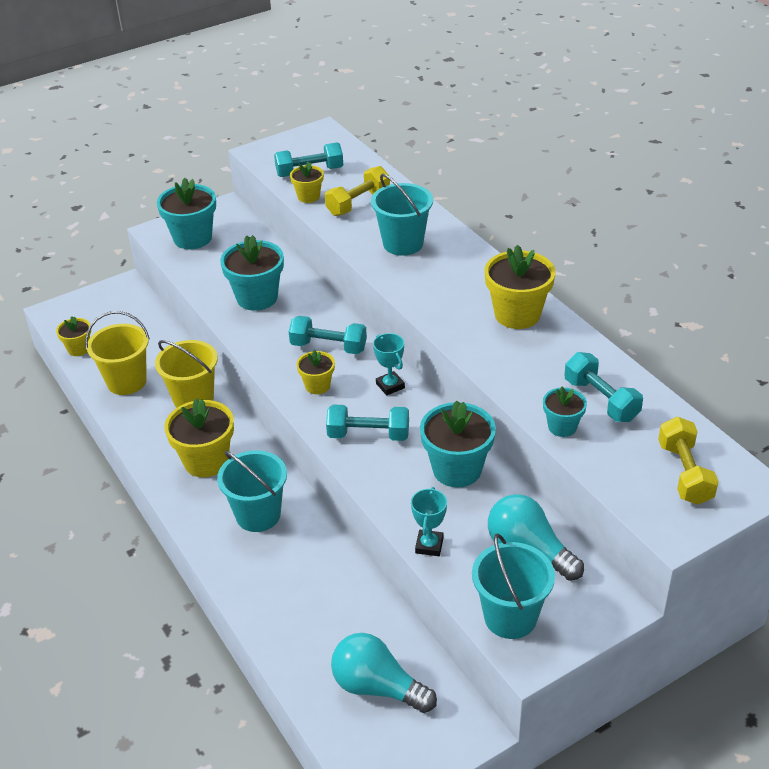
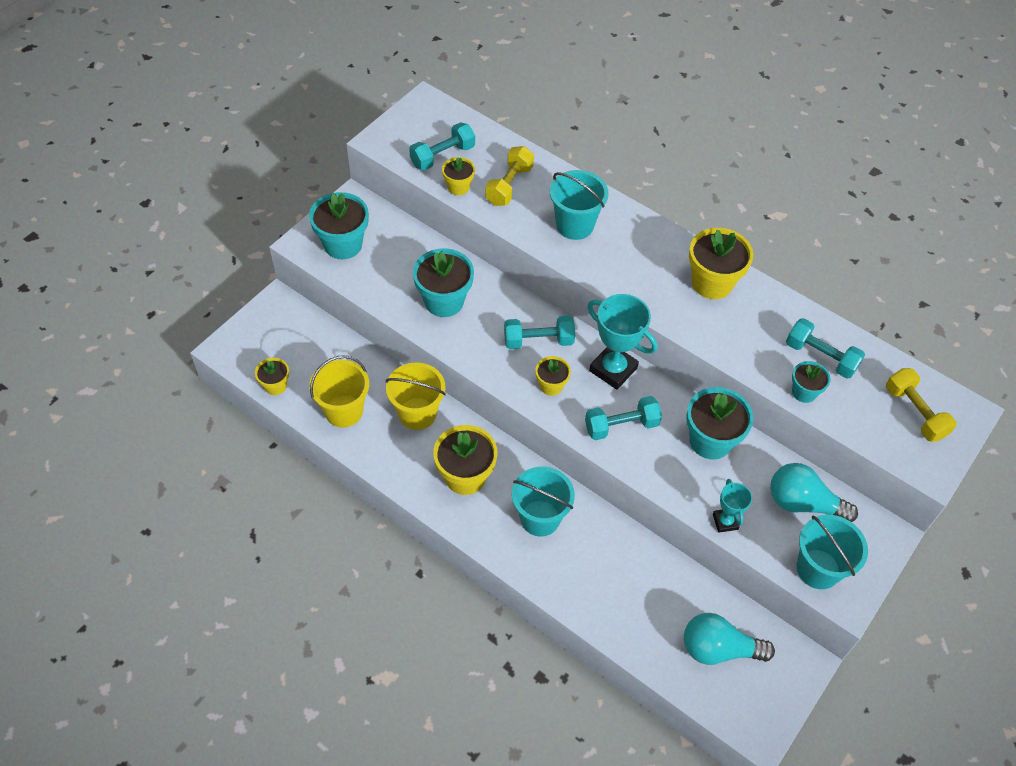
camera: 25 degrees left, 15 degrees up
turquoise trophy [373,333,405,396] -> turquoise trophy [587,294,657,390], size x1.81

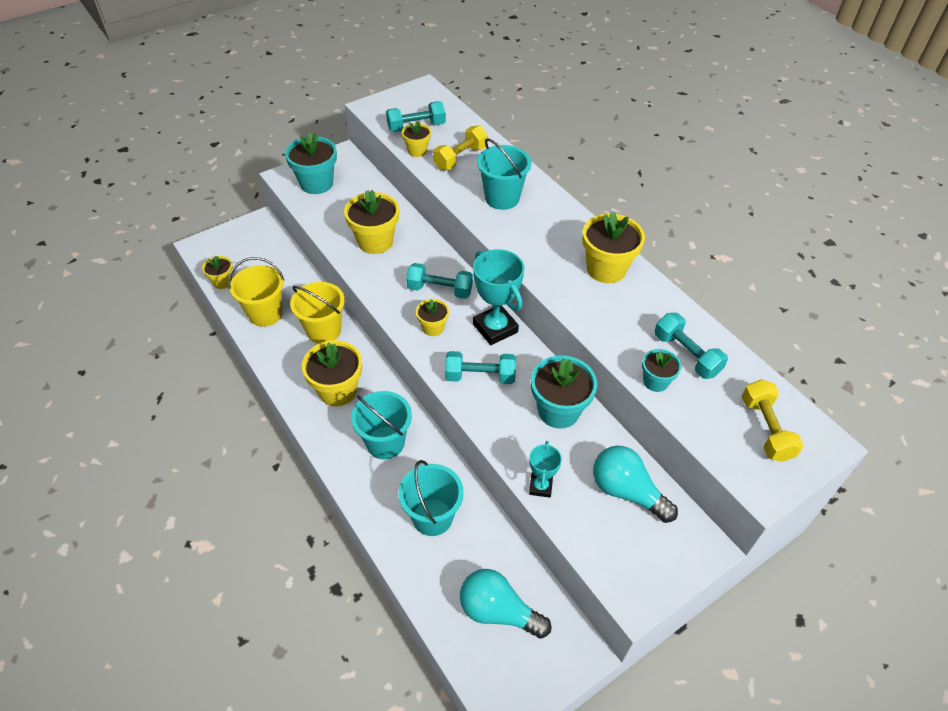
camera: 20 degrees right, 5 degrees down
turquoise flower pot [413,248,474,317] -> yellow flower pot [344,190,399,254]
turquoise bucket [797,515,868,589] -> turquoise bucket moved to [399,460,464,536]

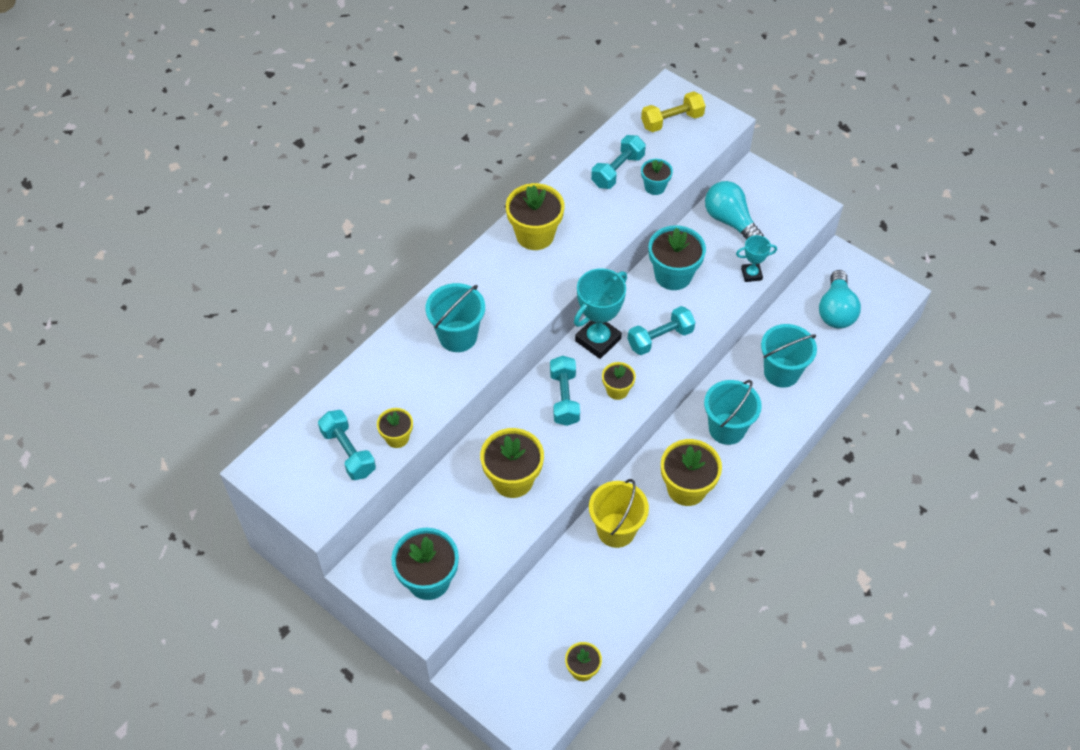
camera: 105 degrees left, 5 degrees up
yellow bucket [228,257,284,327] -> none
yellow dumbbell [433,125,488,170] -> none
turquoise dumbbell [445,351,516,384] -> turquoise dumbbell turned 75 degrees clockwise [628,306,695,355]
turquoise light bulb [593,445,678,523] -> turquoise light bulb turned 120 degrees clockwise [705,181,764,240]

